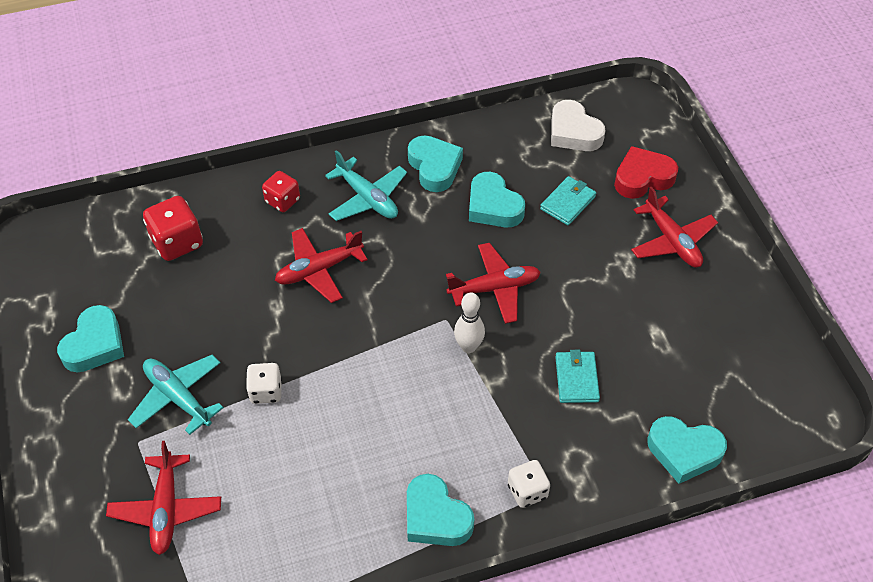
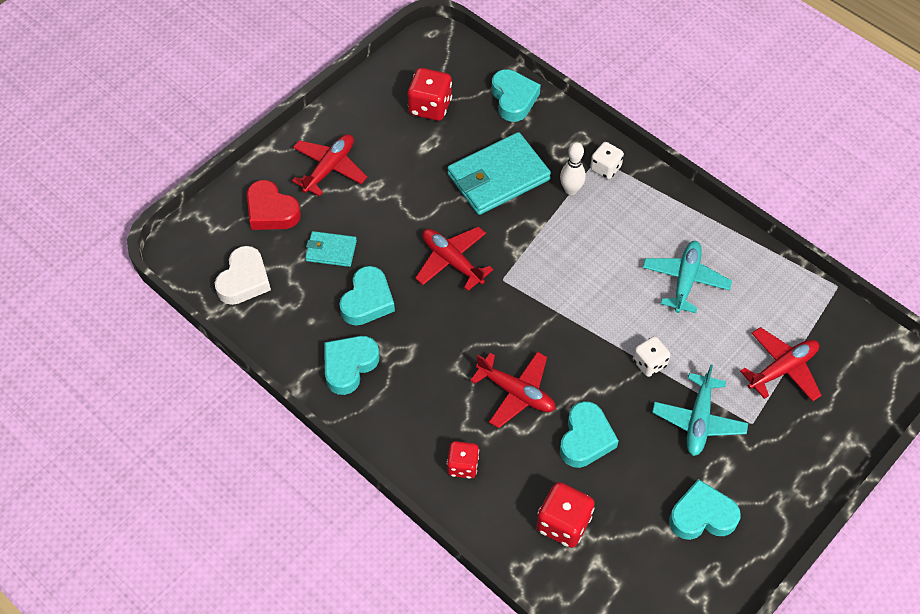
camera: 120 degrees left, 5 degrees up
turquoise plane [325,150,407,221] -> turquoise plane moved to [643,241,732,313]
turquoise heart [407,474,474,546] -> turquoise heart moved to [560,401,619,468]
white bowling pin [454,293,485,353] -> white bowling pin moved to [560,142,586,195]
turquoise wallet [555,350,600,403] -> turquoise wallet [447,132,551,215], size x1.93
none -> red dice [408,68,452,121]

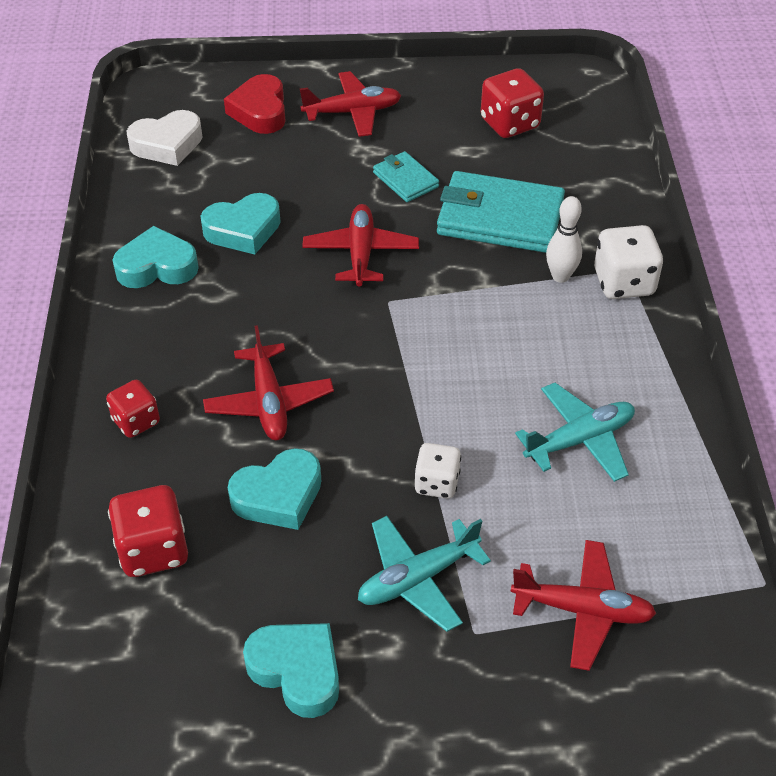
camera: 45 degrees right, 10 degrees down
turquoise wallet [305,231,357,267] -> turquoise wallet moved to [373,151,439,202]
turquoise heart [492,69,541,122] -> none
white dice [590,142,624,179] -> white dice [594,225,664,299], size x1.53

